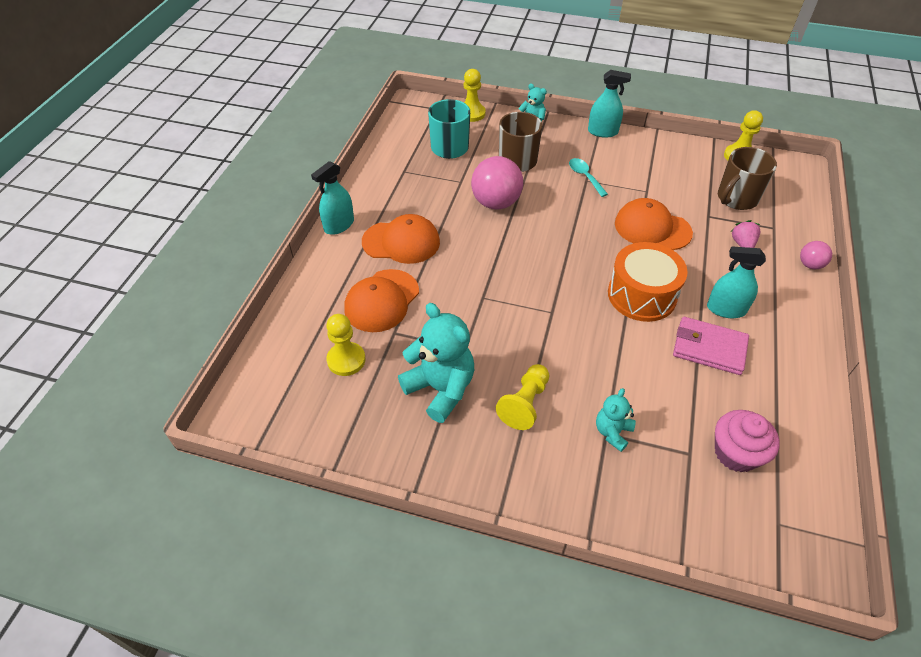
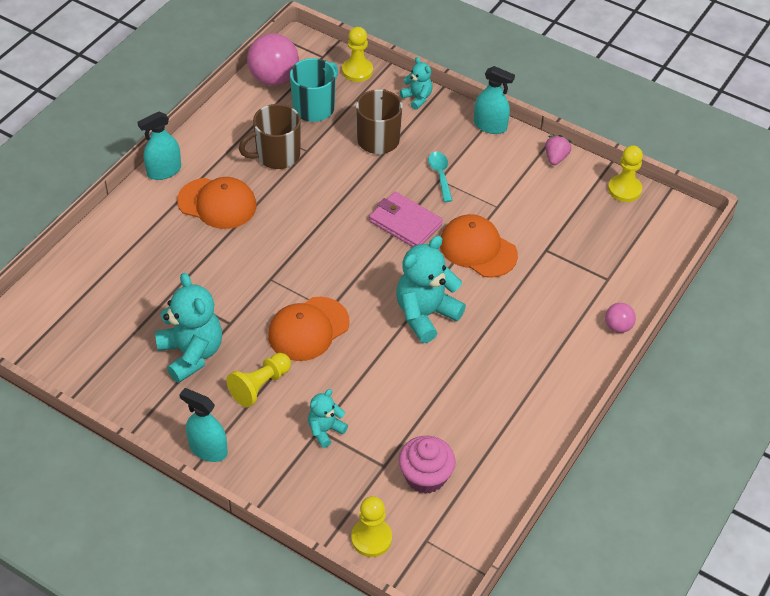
camera: 15 degrees right, 0 degrees up
yellow pawn [326,314,366,376] -> yellow pawn moved to [351,496,392,557]
orange cap [344,269,419,332] -> orange cap moved to [268,297,350,361]
pink ball [471,156,523,209] -> pink ball moved to [247,33,299,86]
orange drum [608,242,688,322] -> turquoise teddy bear [396,236,466,343]
pink wallet [673,317,749,375] -> pink wallet moved to [369,192,443,247]
turquoise spray bottle [707,246,766,318] -> turquoise spray bottle moved to [179,388,228,462]
brown mug [718,147,777,210] -> brown mug moved to [239,104,301,169]
pink strawberry [731,220,761,248] -> pink strawberry moved to [545,135,572,165]

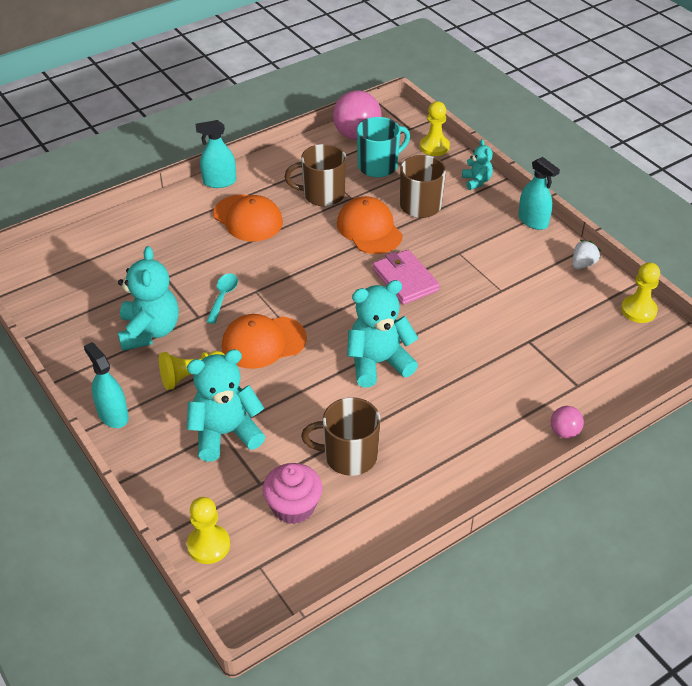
camera: 25 degrees right, 5 degrees down
turquoise teddy bear [308,389,348,448] -> turquoise teddy bear [187,349,265,462], size x1.87
turquoise spoon [428,152,453,202] -> turquoise spoon moved to [206,273,238,324]
orange cap [440,214,518,278] -> orange cap moved to [337,196,403,254]
pink strawberry [545,135,572,165] -> white strawberry [573,240,601,269]
none -> brown mug [301,397,381,476]

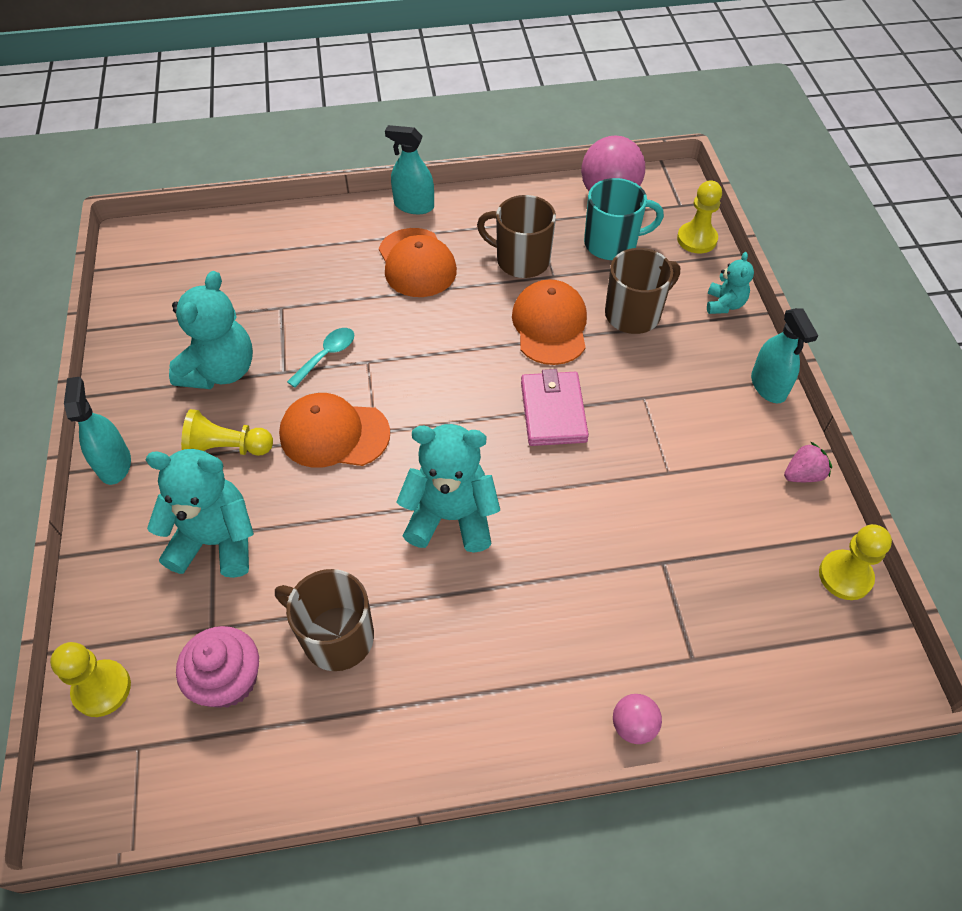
camera: 25 degrees right, 10 degrees up
white strawberry [573,240,601,269] -> pink strawberry [784,441,832,482]

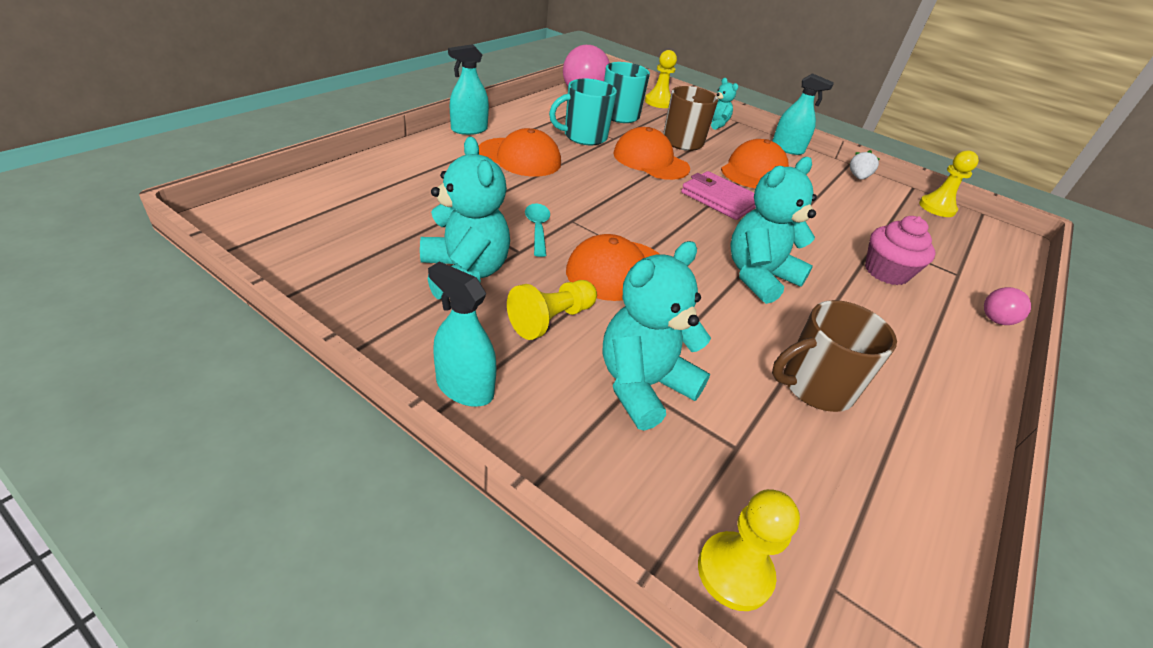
camera: 50 degrees left, 15 degrees down
pink cupcake [176,626,259,708] -> pink cupcake moved to [865,216,935,285]
brown mug [477,195,556,278] -> turquoise mug [549,78,617,145]
pink strawberry [784,441,832,482] -> white strawberry [850,150,880,180]
none -> orange cap [721,139,789,188]

